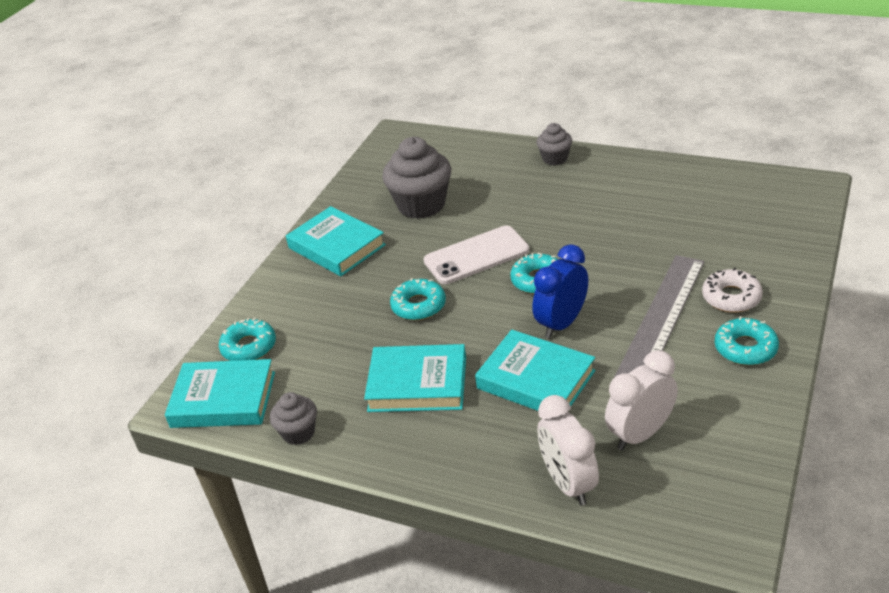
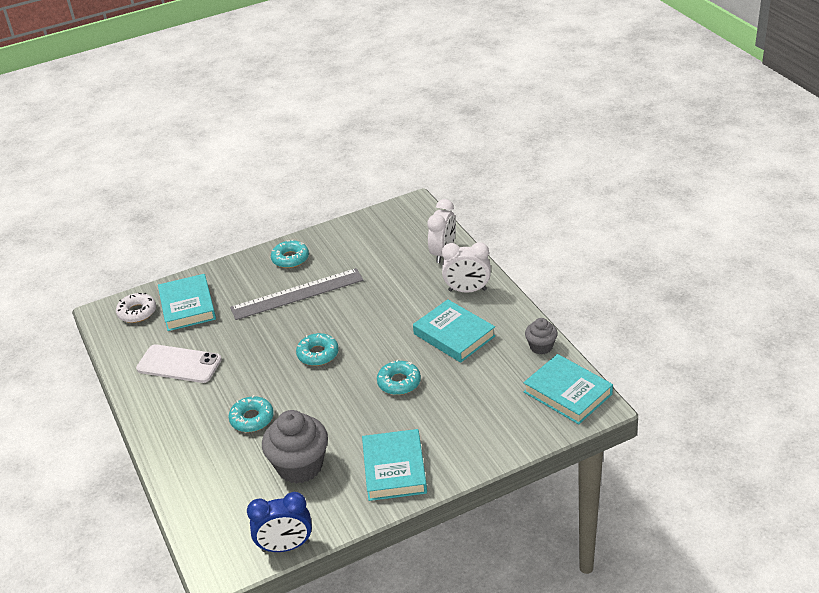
camera: 140 degrees left, 0 degrees up
turquoise donut [219,318,276,361] -> turquoise donut moved to [228,395,274,432]
white phone [424,225,530,284] -> white phone moved to [136,344,222,383]
turquoise book [475,330,595,411] -> turquoise book moved to [158,274,216,331]
blue clock [532,244,588,338] -> blue clock moved to [247,492,312,552]
grey cupcake [537,123,572,166] -> none
white clock [605,350,678,450] -> white clock moved to [442,242,491,293]
white donut [702,268,763,313] -> white donut moved to [116,293,156,323]

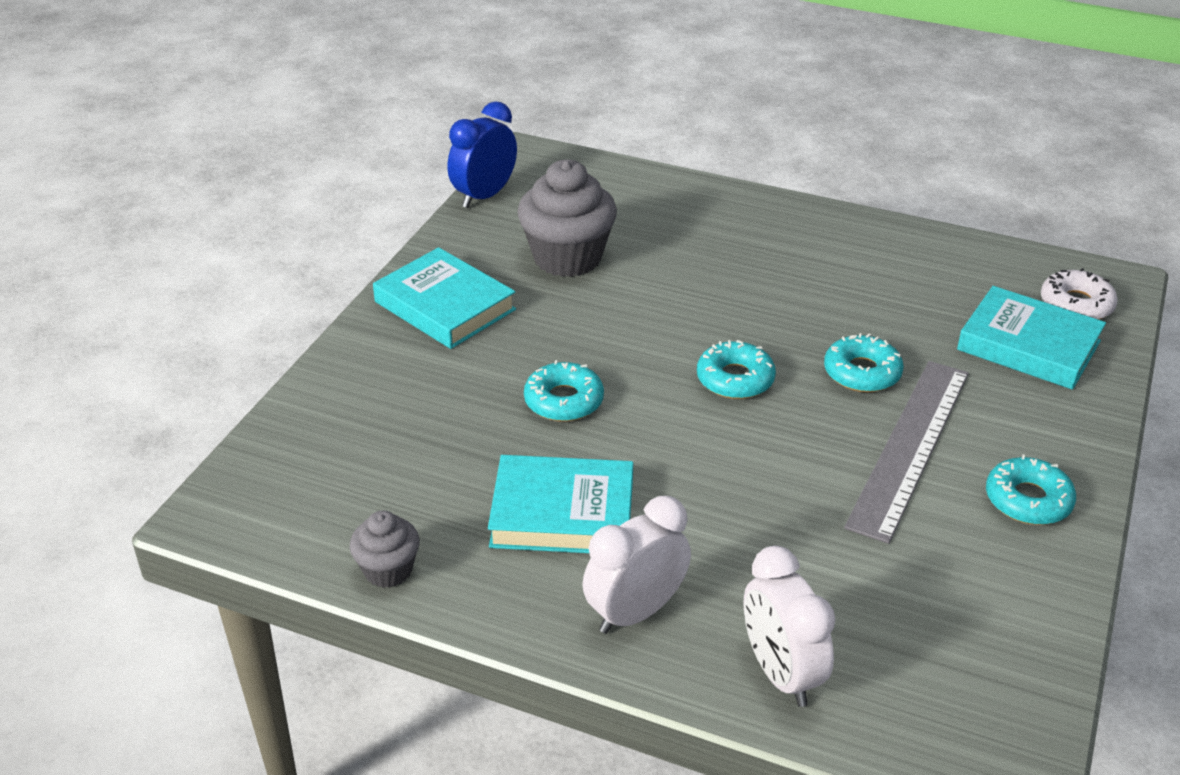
camera: 135 degrees right, 0 degrees up
white phone [136,344,222,383] -> none
turquoise donut [228,395,274,432] -> turquoise donut moved to [824,333,904,392]
turquoise book [523,354,613,425] -> none

